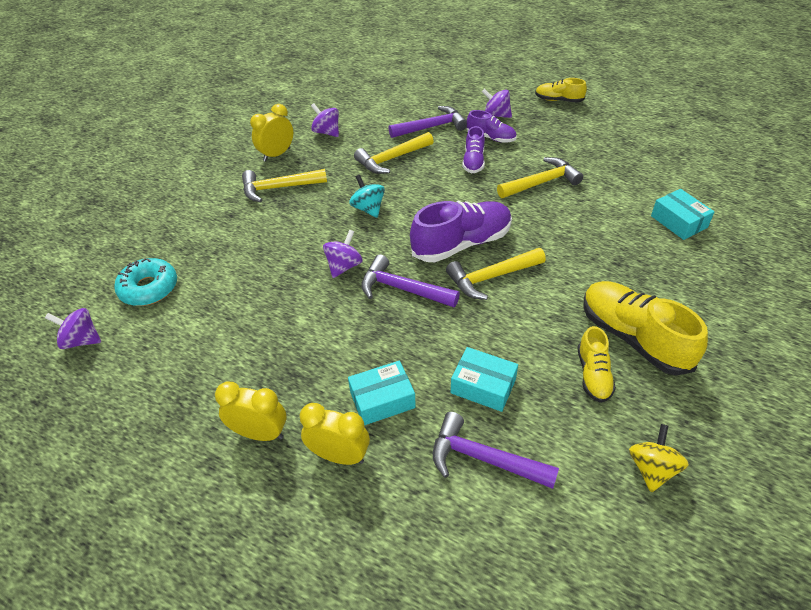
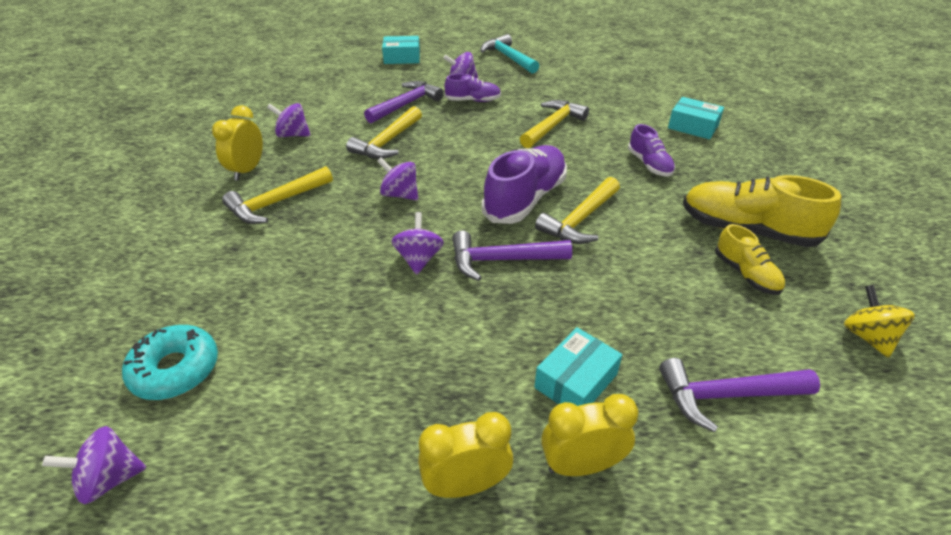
camera: 30 degrees left, 5 degrees down
turquoise spinning top [349,175,385,218] -> purple spinning top [377,157,418,200]
turquoise box [451,347,518,412] -> turquoise box moved to [382,36,420,64]
purple shoe [462,126,485,173] -> purple shoe moved to [628,124,675,177]
yellow shoe [535,78,587,103] -> turquoise hammer [480,34,539,74]

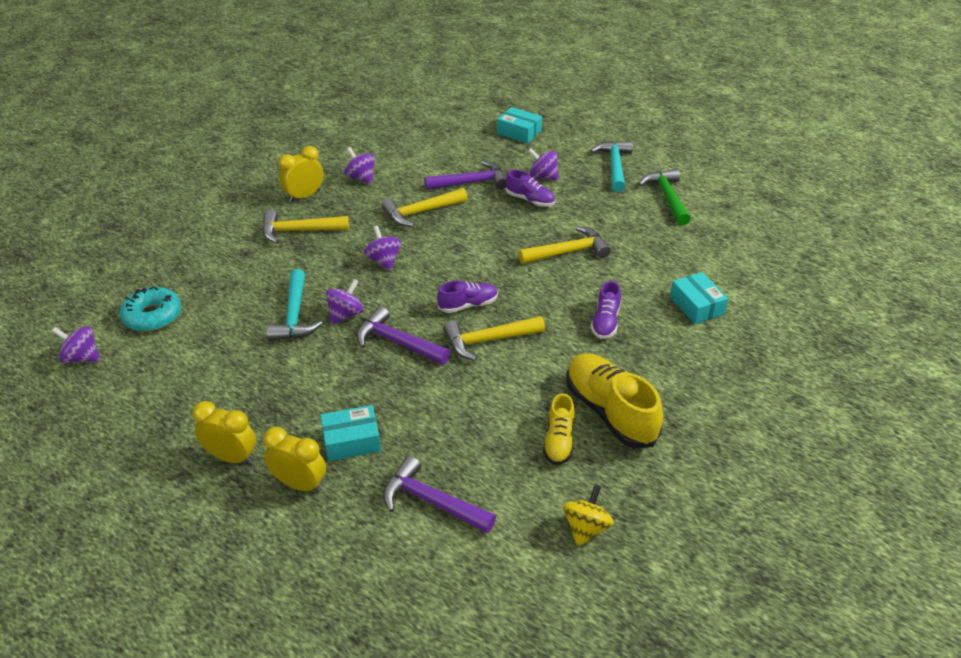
camera: 35 degrees right, 0 degrees up
purple shoe [482,145,567,224] -> purple shoe [437,281,498,313], size x0.56
none -> turquoise hammer [267,269,323,341]
none -> green hammer [638,169,691,225]

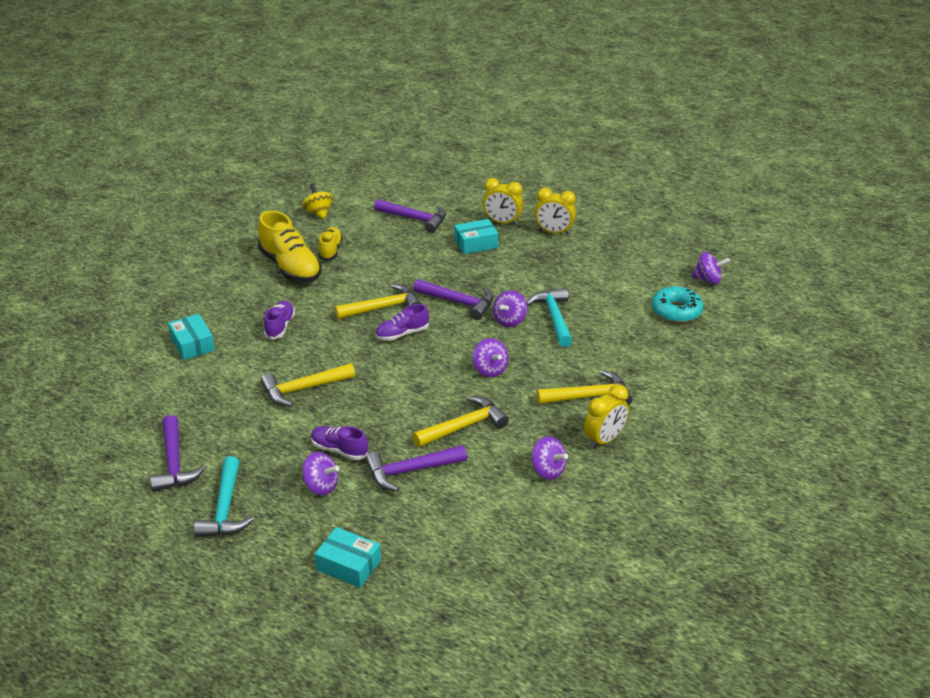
camera: 175 degrees right, 5 degrees down
yellow spinning top [563,484,614,547] -> yellow spinning top turned 135 degrees clockwise [302,184,333,220]
green hammer [638,169,691,225] -> purple hammer [150,415,206,492]

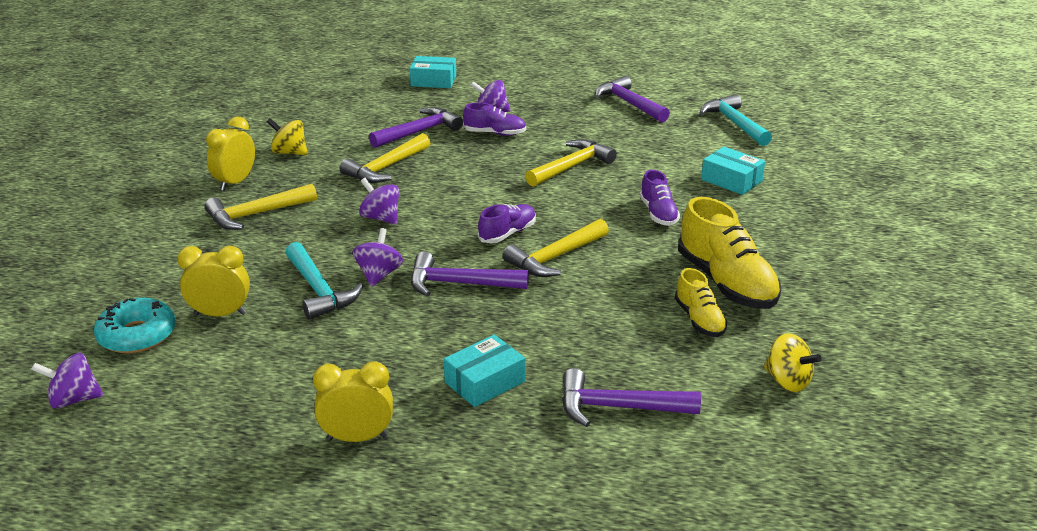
camera: 160 degrees right, 5 degrees down
turquoise hammer [194,456,254,538] -> turquoise hammer moved to [700,94,772,146]
yellow shoe [258,211,322,283] -> yellow shoe turned 150 degrees counterclockwise [678,197,781,309]
yellow clock [483,178,523,225] -> yellow clock moved to [177,245,250,316]
purple spinning top [531,436,568,480] -> yellow spinning top [267,118,308,155]

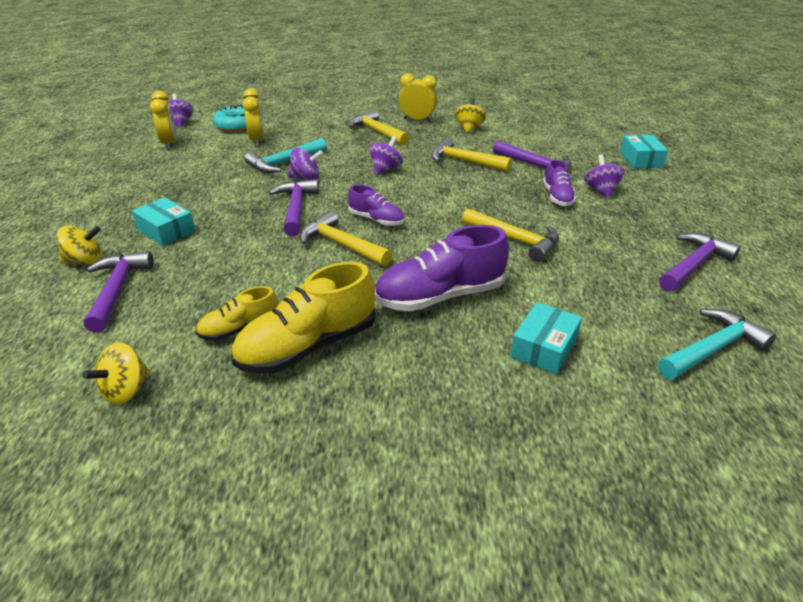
camera: 80 degrees right, 5 degrees up
yellow clock [313,361,393,442] -> yellow clock moved to [150,91,176,149]
purple shoe [640,170,680,226] -> purple shoe [375,225,509,312], size x1.80
none -> yellow spinning top [57,225,102,265]

